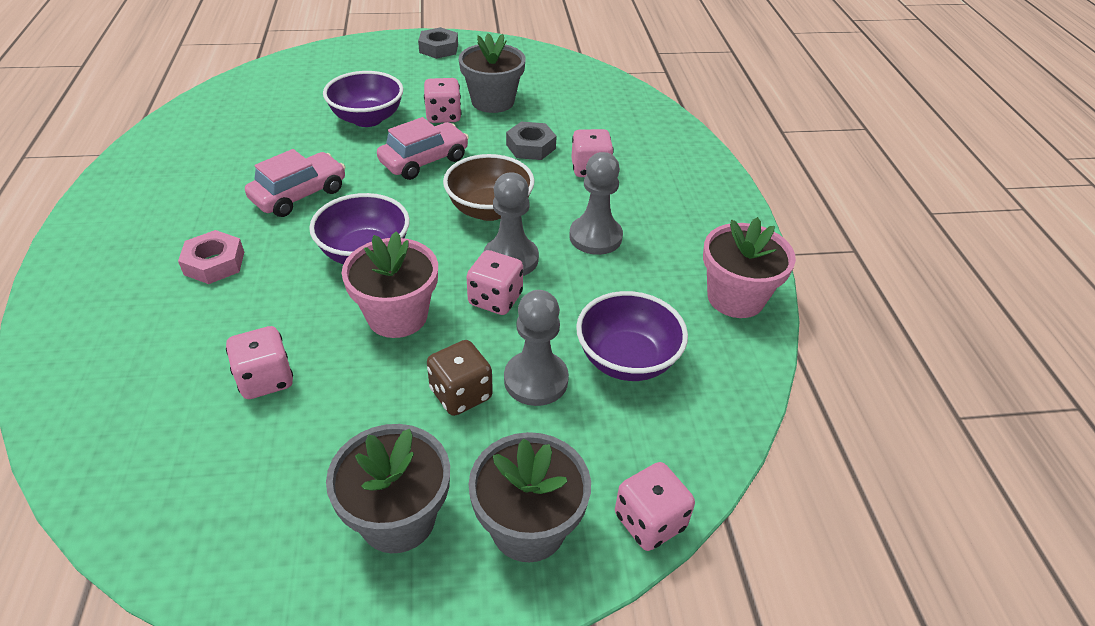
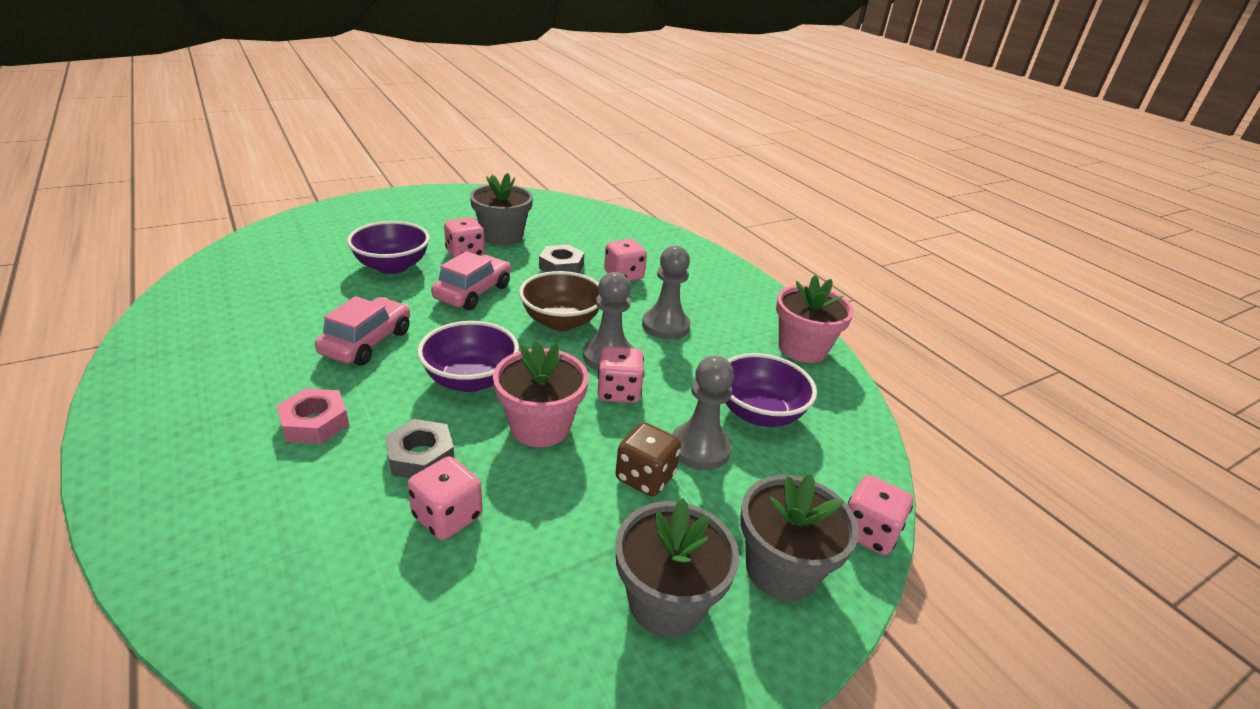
camera: 25 degrees left, 10 degrees down
grey nut [418,27,458,59] -> grey nut moved to [385,419,455,478]

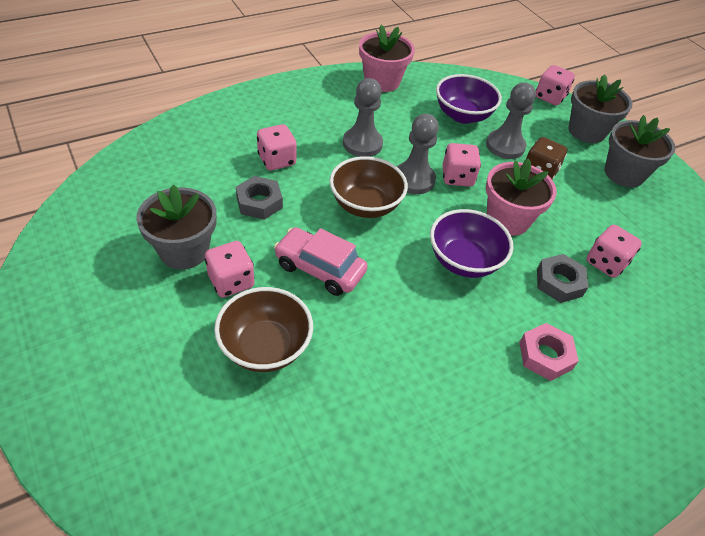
camera: 90 degrees left, 15 degrees up
pink car [315,296,410,365] -> none
purple bowl [347,221,430,274] -> brown bowl [214,287,313,372]

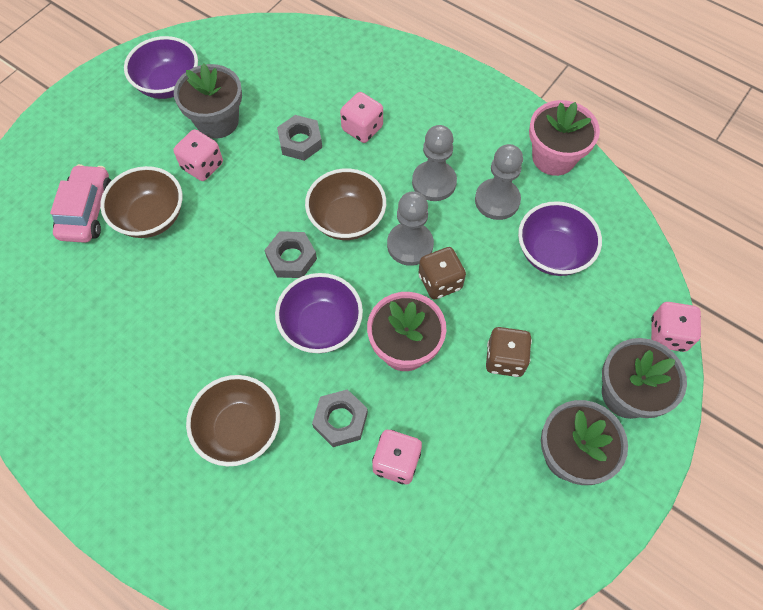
camera: 70 degrees right, 15 degrees up
pink car [274,227,368,296] -> pink car moved to [50,164,111,243]
pink dice [442,143,481,187] -> brown dice [419,247,466,300]
grey pawn [486,82,536,159] -> grey pawn moved to [475,144,523,220]
pink nut [519,323,579,381] -> brown bowl [186,375,280,466]
none -> purple bowl [124,36,198,99]
none -> grey nut [264,231,317,278]

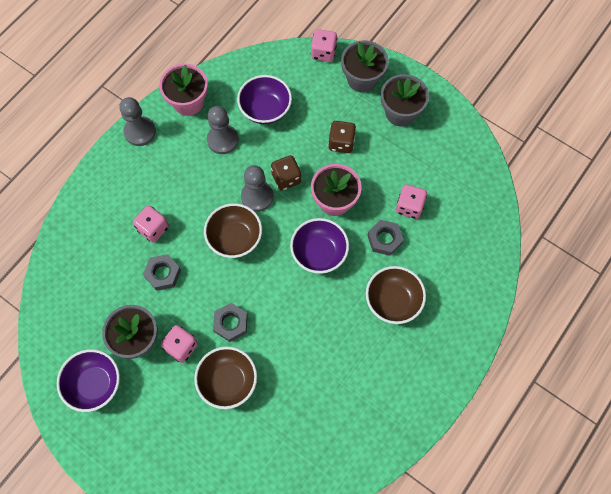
camera: 90 degrees left, 5 degrees up
pink car [50,164,111,243] -> none
grey nut [264,231,317,278] -> grey nut moved to [213,303,248,342]
grey pawn [412,125,457,201] -> grey pawn moved to [119,97,156,146]

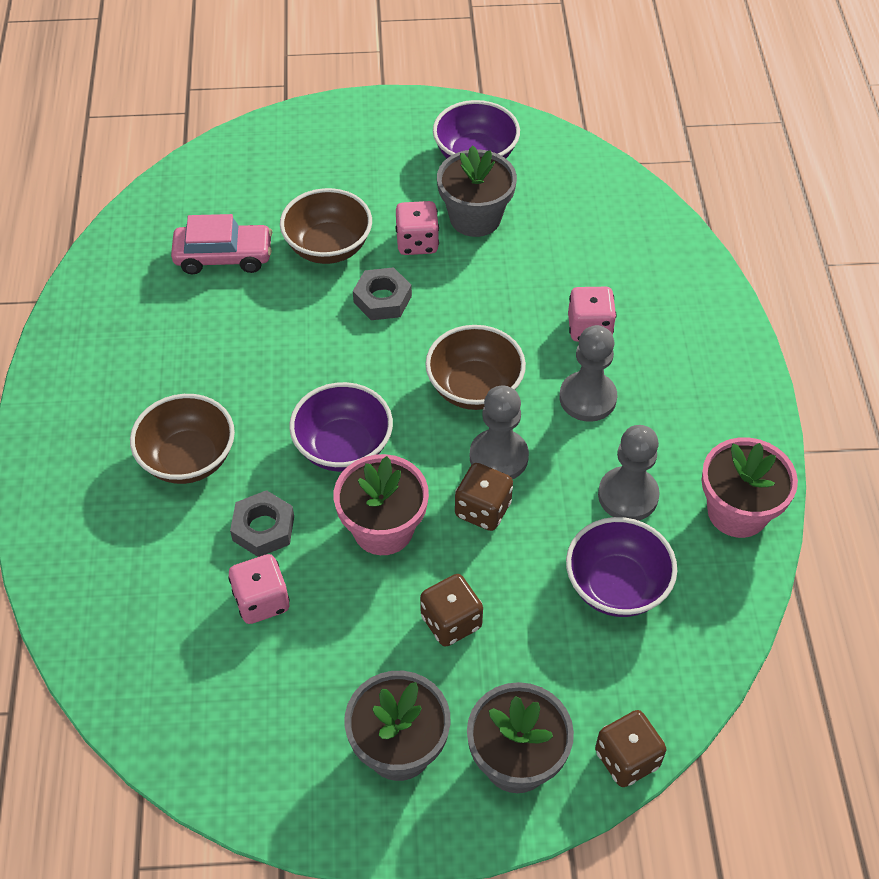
camera: 140 degrees right, 15 degrees down
grey pawn [119,97,156,146] -> grey pawn moved to [559,325,617,422]
grey nut [143,254,181,291] -> none
pink dice [311,29,337,62] -> brown dice [595,710,666,787]
none -> pink car [171,214,273,274]

